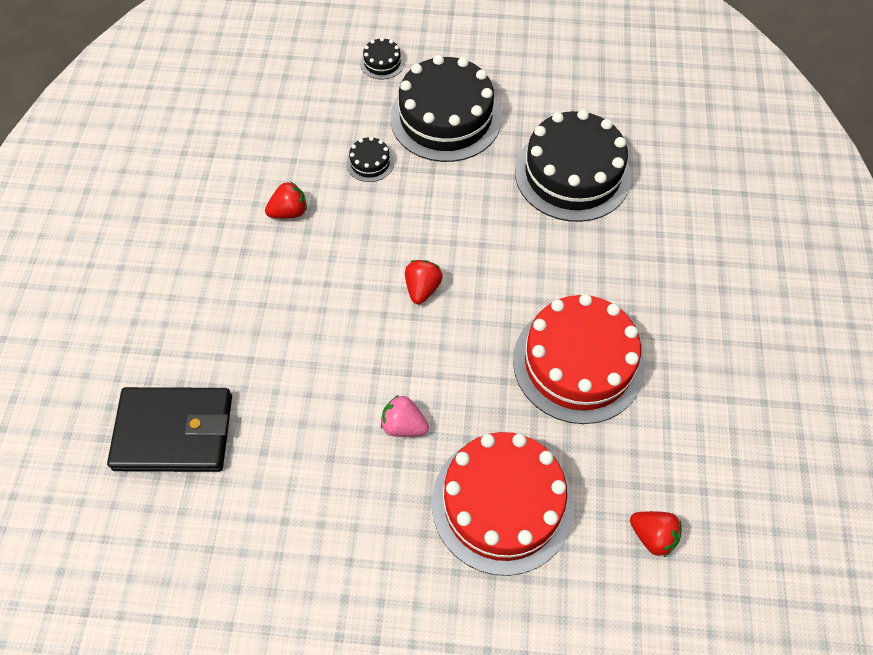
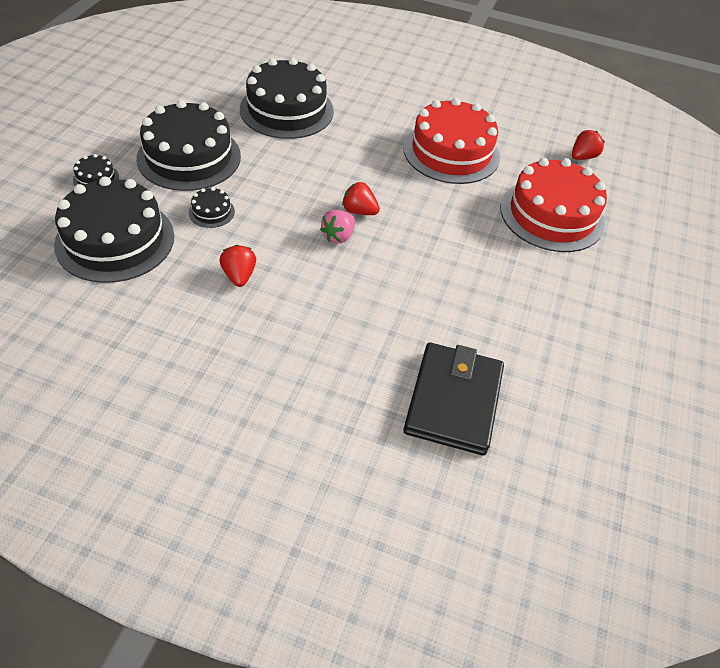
camera: 80 degrees left, 10 degrees down
pink strawberry [381,395,429,437] -> pink strawberry moved to [320,210,355,244]
none -> black cake [54,176,174,283]

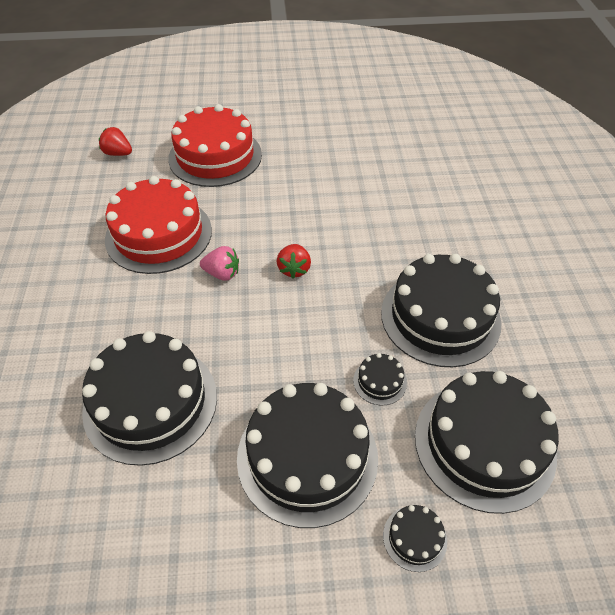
camera: 110 degrees left, 0 degrees up
red strawberry [220,245,256,287] -> black cake [381,254,501,367]
pink strawberry [320,210,355,244] -> pink strawberry moved to [200,246,239,281]
black wallet [403,342,504,455] -> none

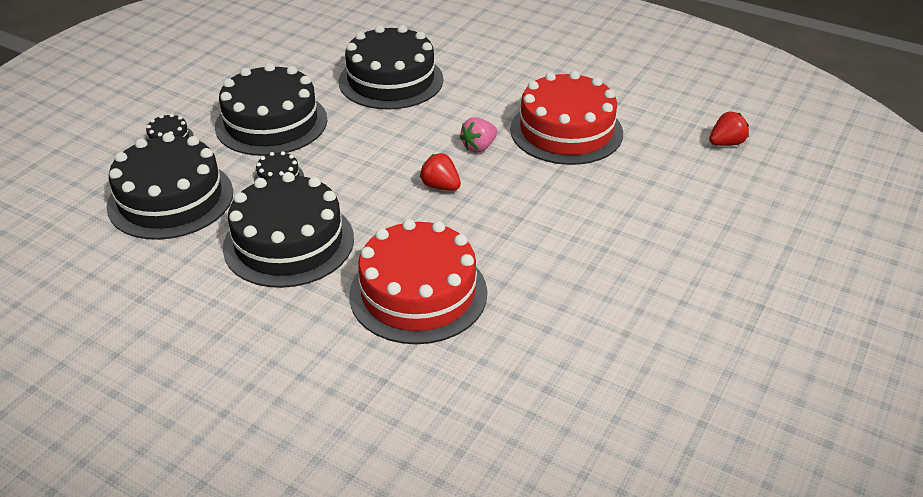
camera: 125 degrees right, 10 degrees down
red cake [168,104,262,187] -> red cake moved to [349,219,487,344]

